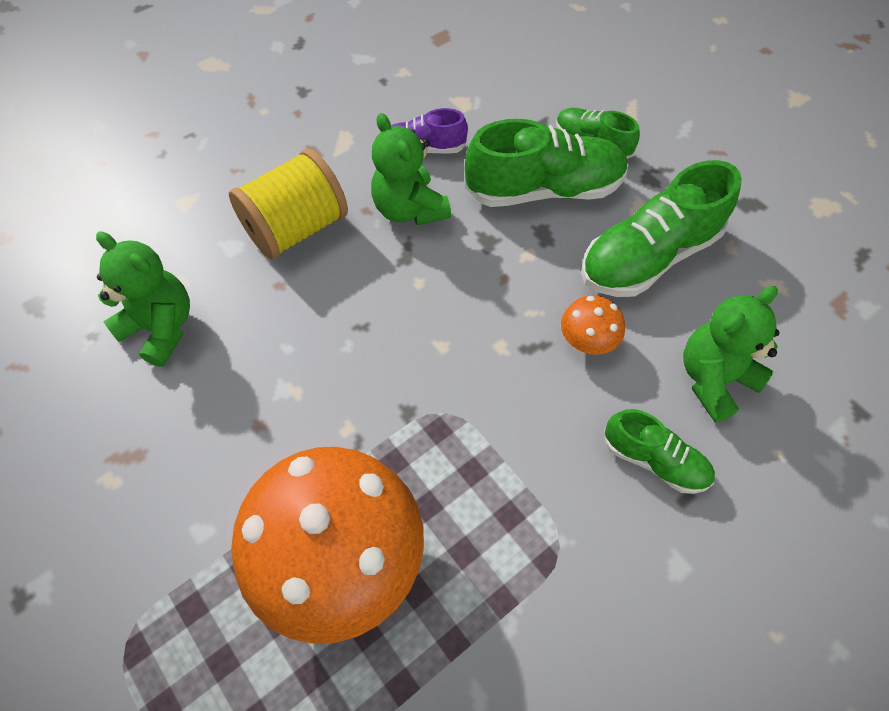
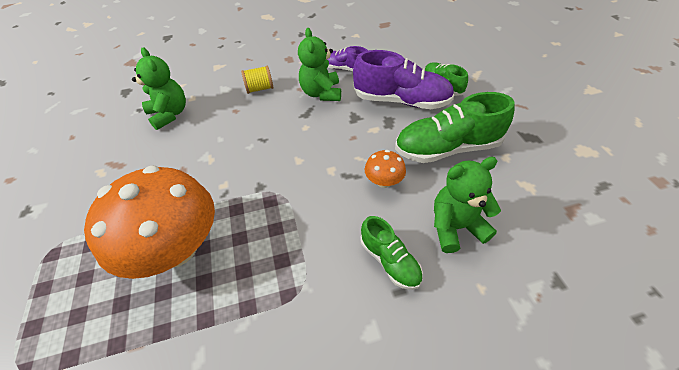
camera: 25 degrees right, 10 degrees down
yellow spool [229,149,348,260] -> yellow spool [241,66,274,94], size x0.55
green shoe [465,119,629,207] -> purple shoe [353,50,454,109]

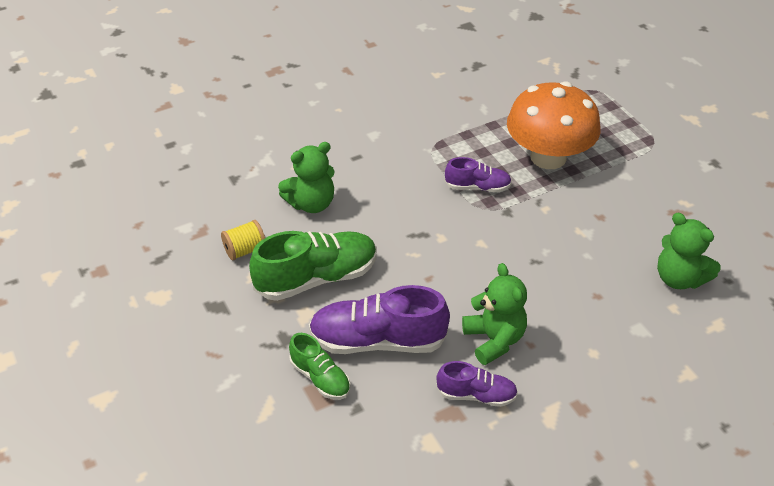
camera: 165 degrees right, 5 degrees down
yellow spool [241,66,274,94] -> yellow spool moved to [221,220,265,260]
green shoe [360,216,423,290] -> none
orange mushroom [365,150,406,188] -> none
none -> purple shoe [445,157,512,192]

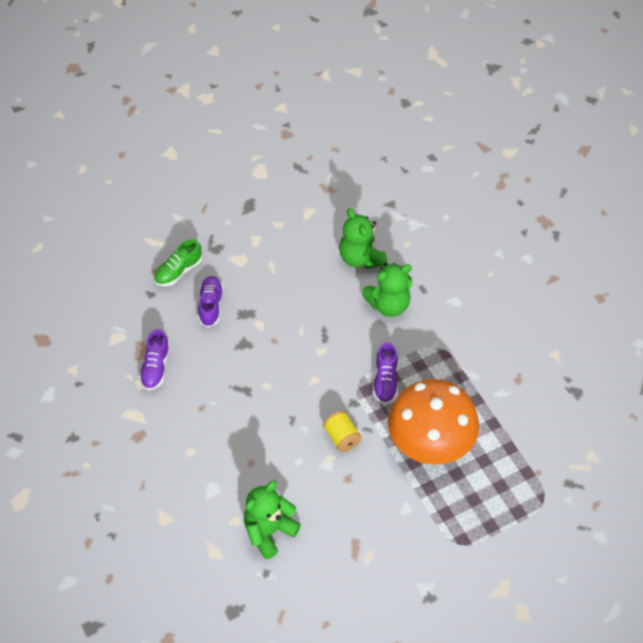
camera: 90 degrees right, 10 degrees up
yellow spool [221,220,265,260] -> yellow spool moved to [323,411,362,452]
green shoe [249,231,377,301] -> none
purple shoe [309,285,450,354] -> purple shoe [198,276,224,328], size x0.56
green teddy bear [462,263,527,365] -> green teddy bear moved to [362,263,412,317]

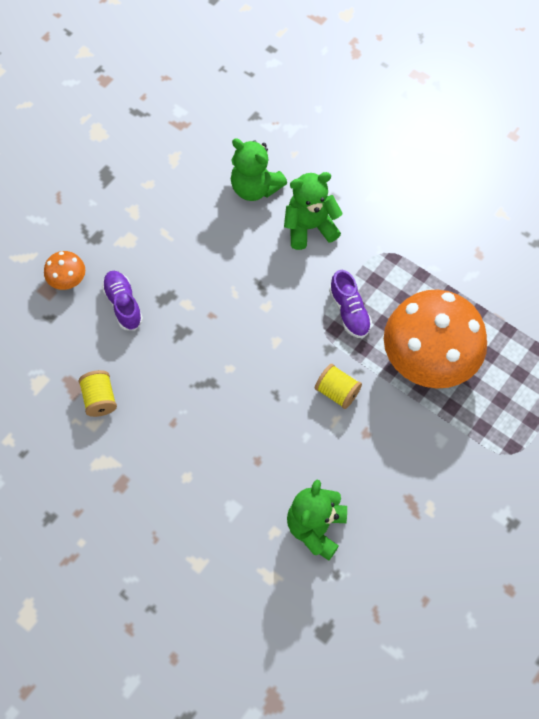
camera: 25 degrees left, 10 degrees up
purple shoe [139,329,170,391] -> yellow spool [79,370,117,417]
green shoe [154,239,202,287] -> orange mushroom [44,251,85,290]
green teddy bear [362,263,412,317] -> green teddy bear turned 150 degrees counterclockwise [284,172,343,250]

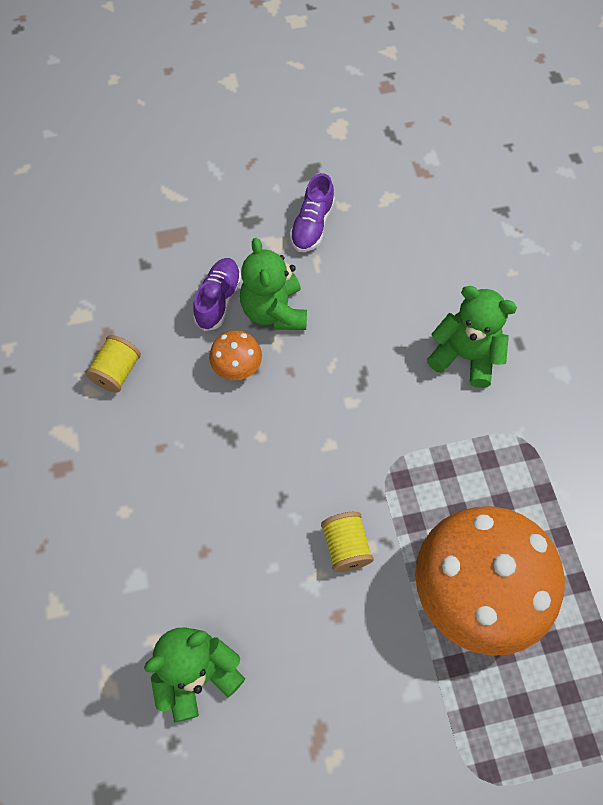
camera: 40 degrees right, 0 degrees up
orange mushroom [44,251,85,290] -> orange mushroom moved to [209,330,262,380]
green teddy bear [231,138,287,201] -> green teddy bear moved to [240,238,307,330]
purple shoe [329,270,372,338] -> purple shoe moved to [290,173,335,252]

